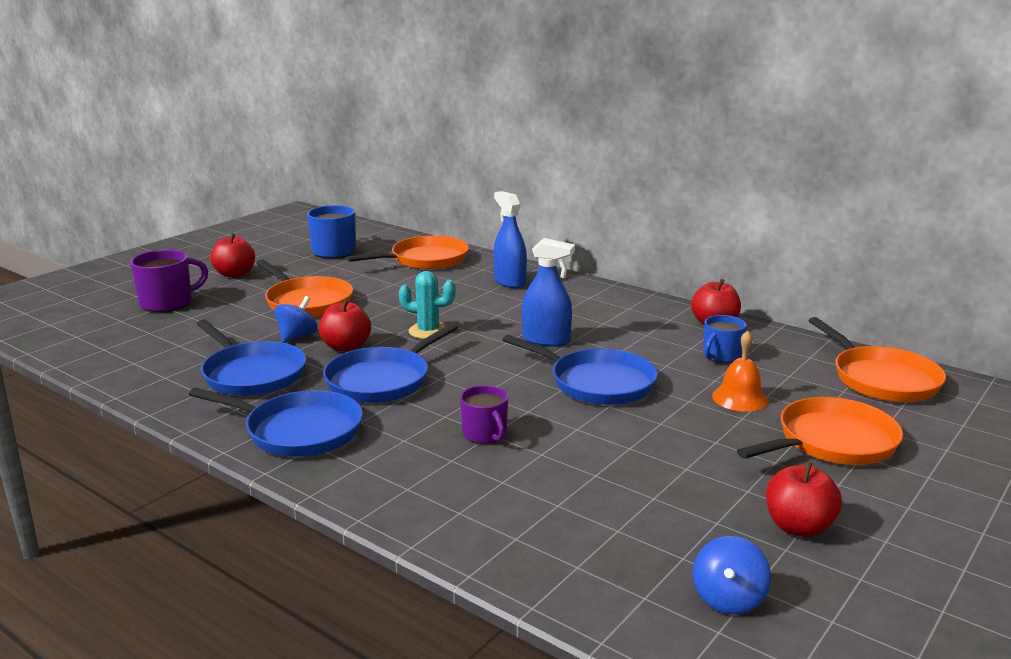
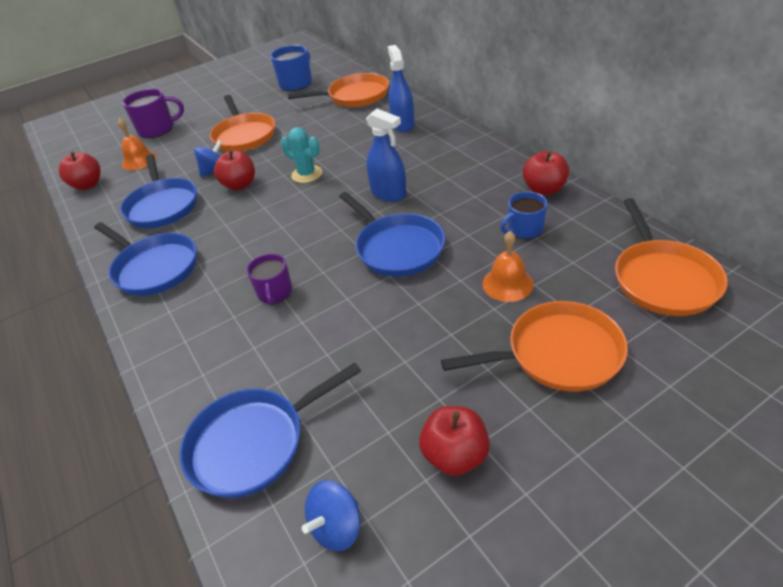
camera: 25 degrees right, 20 degrees up
red apple [210,233,255,278] -> red apple moved to [59,152,101,190]
blue pan [323,323,458,403] -> blue pan moved to [180,363,361,498]
none -> orange bell [118,118,157,170]

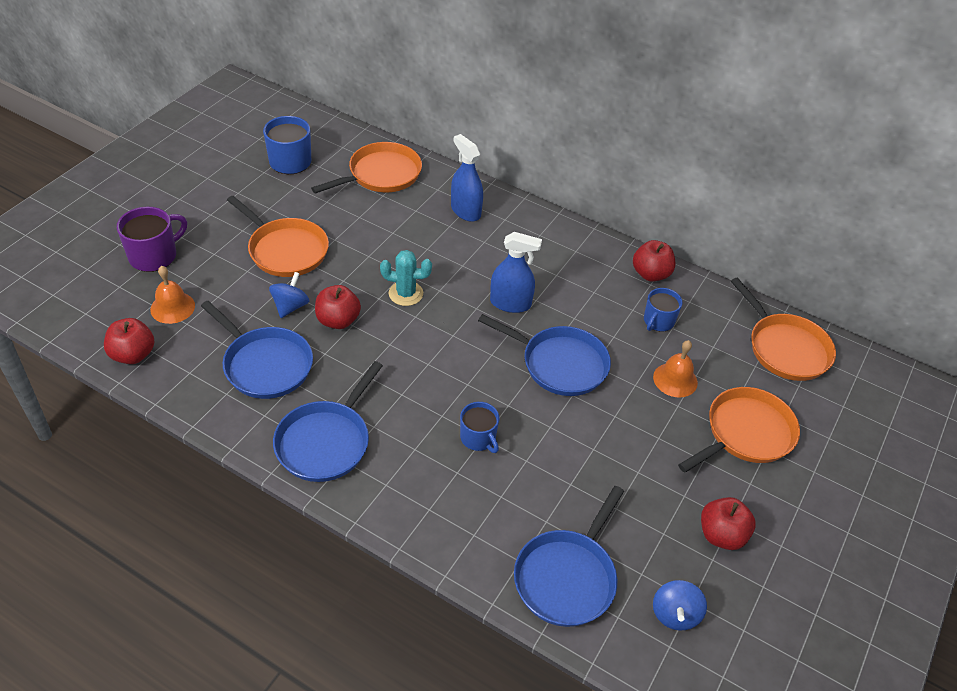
camera: 35 degrees left, 5 degrees up
blue pan [94,222,197,296] -> blue pan turned 105 degrees clockwise [273,361,383,482]
purple mug [247,254,292,306] -> blue mug [460,402,499,453]

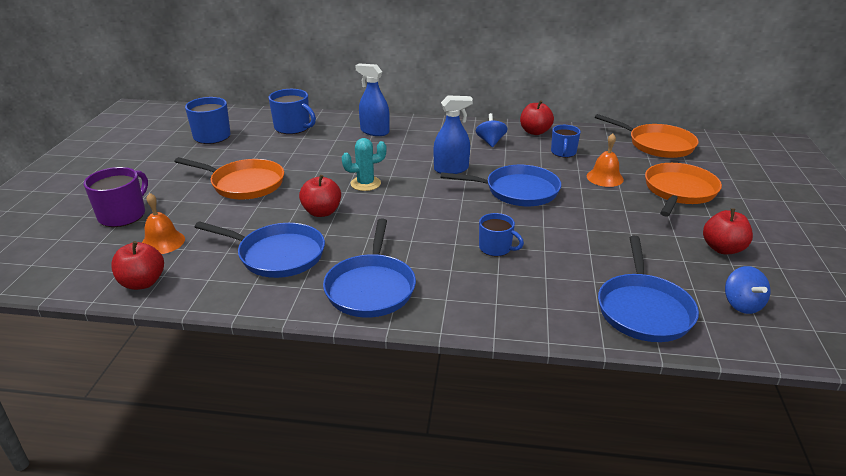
camera: 20 degrees left, 15 degrees down
blue spinning top [269,272,310,318] -> blue spinning top moved to [476,113,508,147]
orange pan [311,142,422,194] -> blue mug [269,89,316,134]

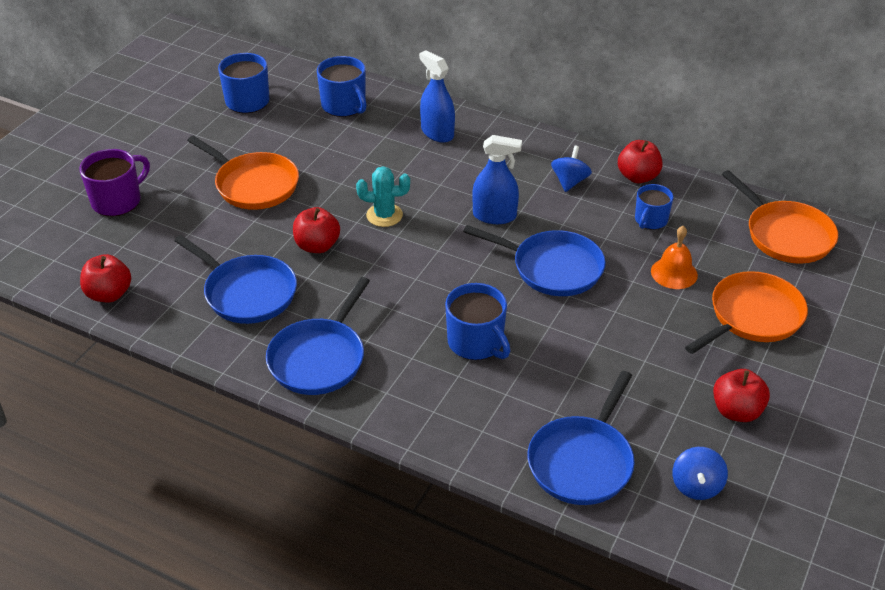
camera: 20 degrees right, 10 degrees up
orange bell [142,193,185,254] -> none
blue mug [479,213,524,257] -> blue mug [445,283,510,360], size x1.50

